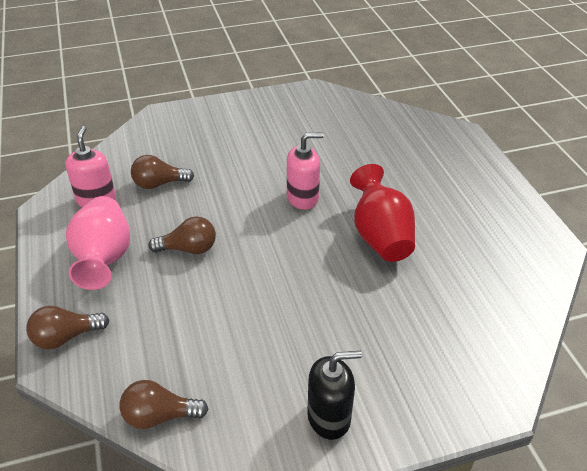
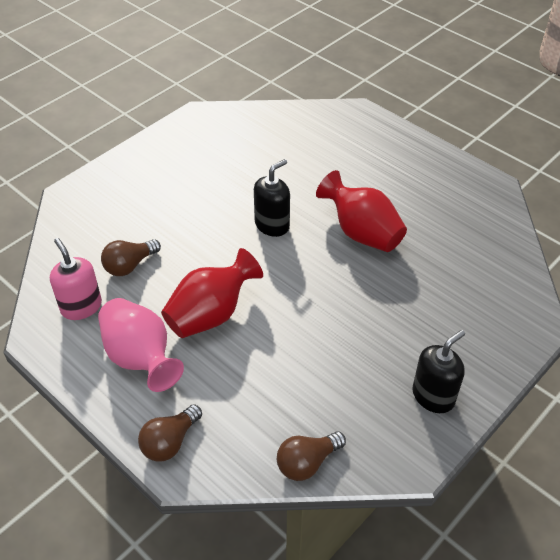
camera: 30 degrees left, 5 degrees up
brown light bulb [149,216,216,254] -> red vase [161,248,263,338]
pink soap dispenser [287,133,324,210] -> black soap dispenser [254,159,290,237]

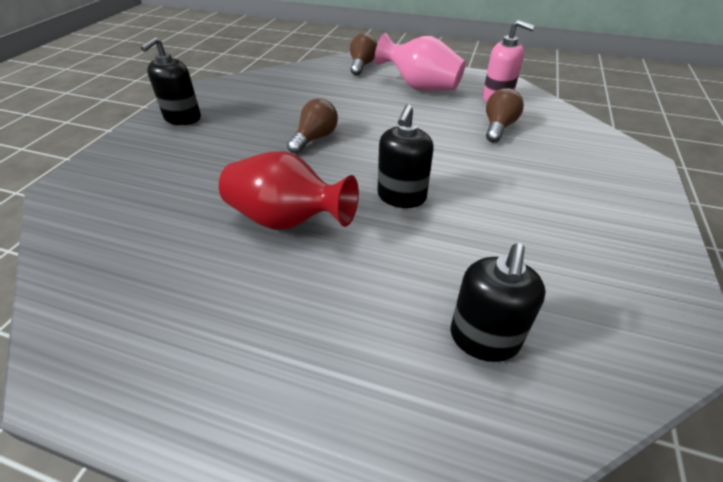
camera: 155 degrees right, 5 degrees down
red vase [161,248,263,338] -> none
brown light bulb [277,431,346,481] -> brown light bulb moved to [287,98,338,154]
none -> black soap dispenser [450,243,546,362]

